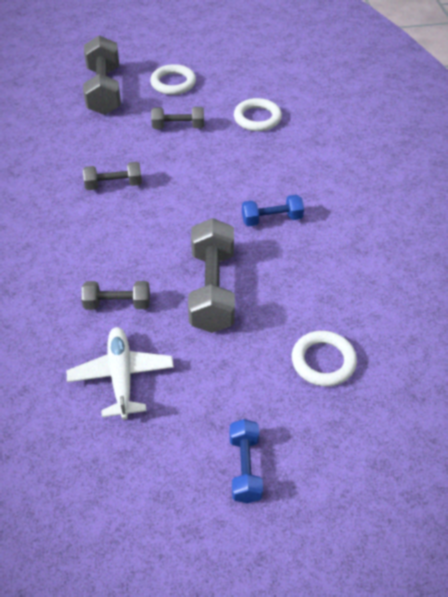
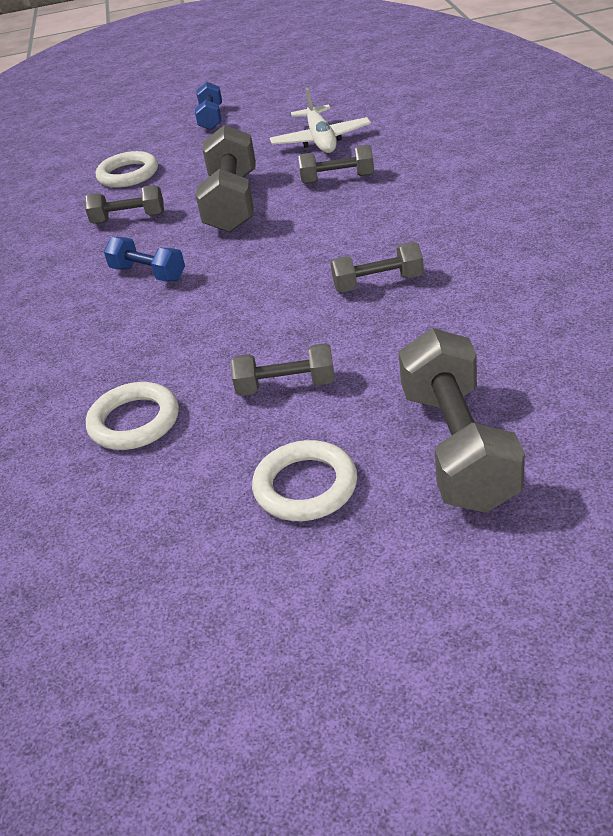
camera: 175 degrees left, 10 degrees down
blue dumbbell [242,195,304,226] -> blue dumbbell turned 45 degrees clockwise [104,237,185,282]
none -> grey dumbbell [85,185,164,224]

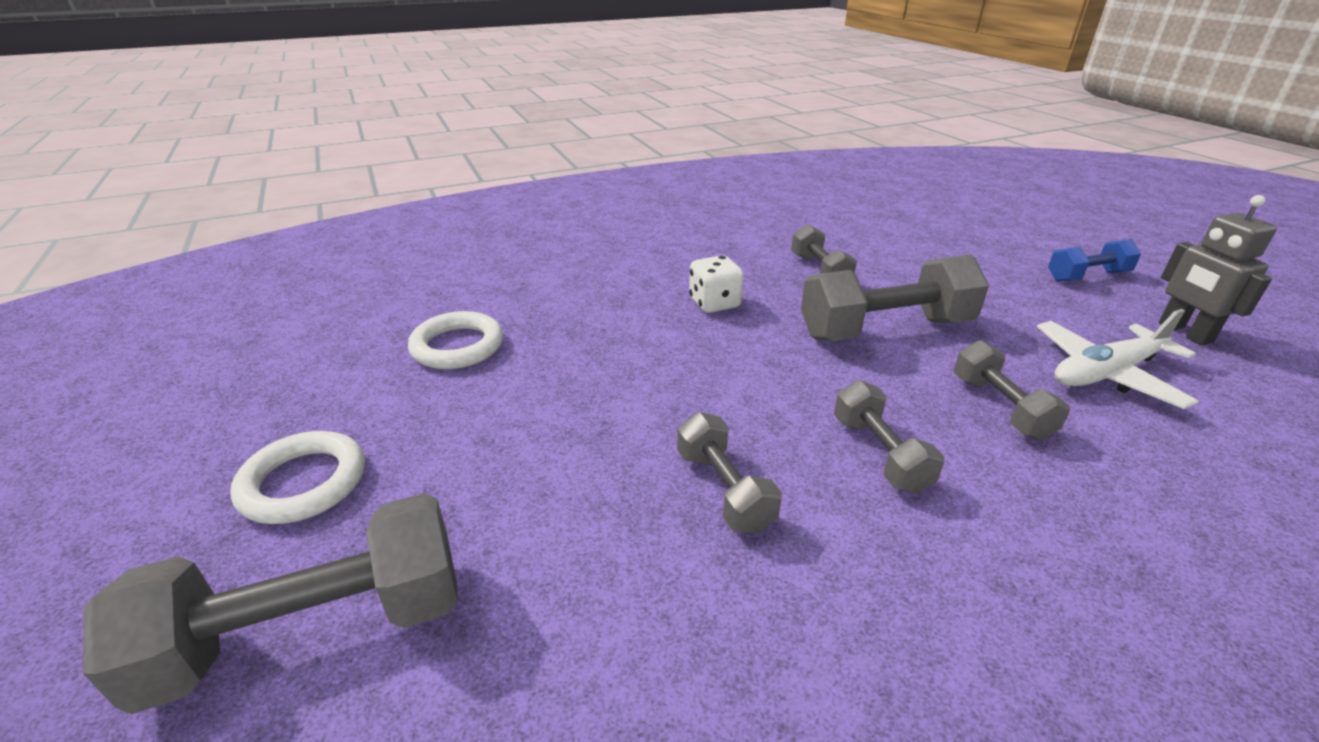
camera: 70 degrees right, 5 degrees down
white ring [96,151,158,188] -> none
blue dumbbell [104,237,185,282] -> white dice [689,255,744,313]
grey dumbbell [231,343,335,396] -> grey dumbbell moved to [834,380,944,494]
none -> grey robot [1159,195,1277,346]

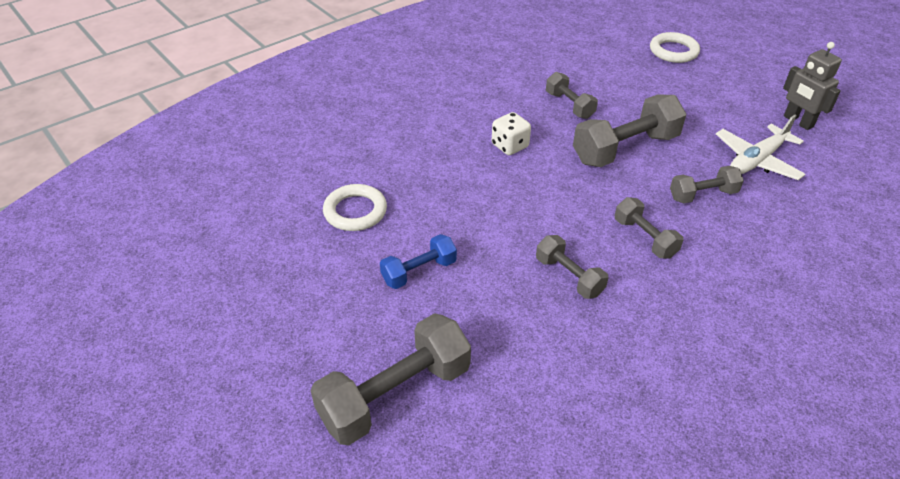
camera: 15 degrees left, 10 degrees up
white ring [230,431,365,524] -> white ring moved to [650,32,700,63]
grey dumbbell [954,340,1070,440] -> grey dumbbell turned 75 degrees counterclockwise [670,166,744,204]
blue dumbbell [1048,239,1141,282] -> blue dumbbell moved to [380,234,457,289]

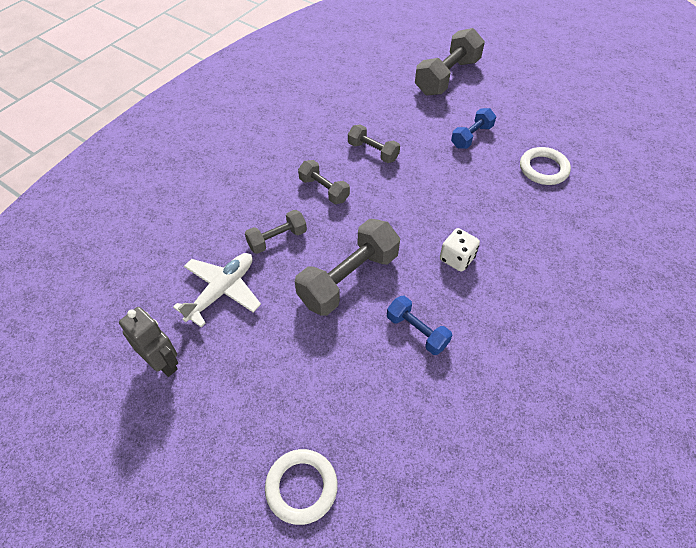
camera: 165 degrees right, 10 degrees up
grey dumbbell [546,72,598,119] -> blue dumbbell [387,296,452,355]

